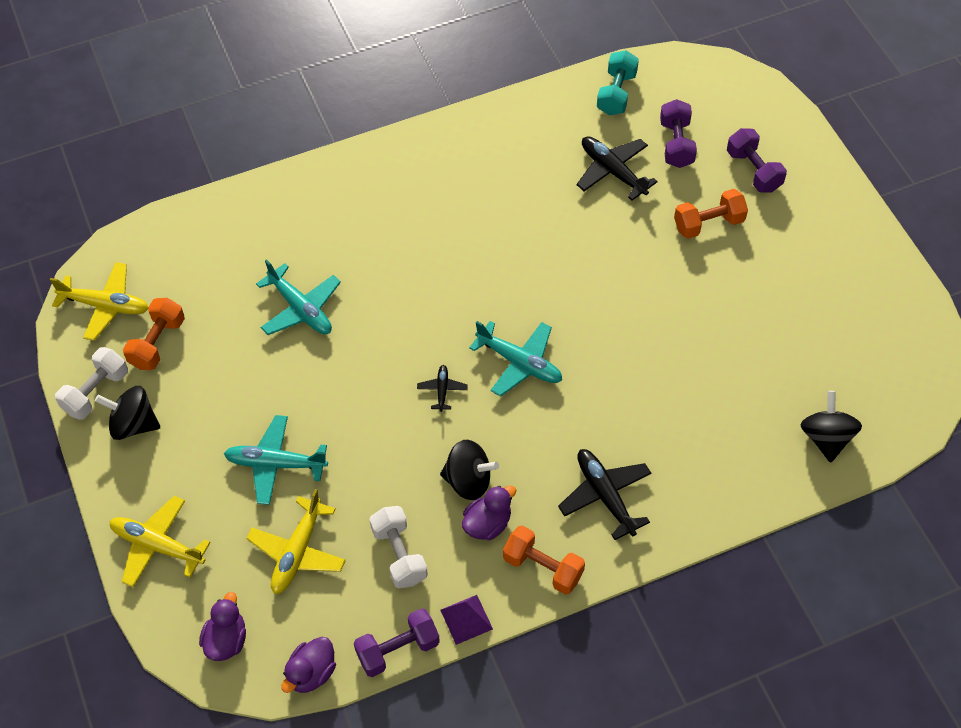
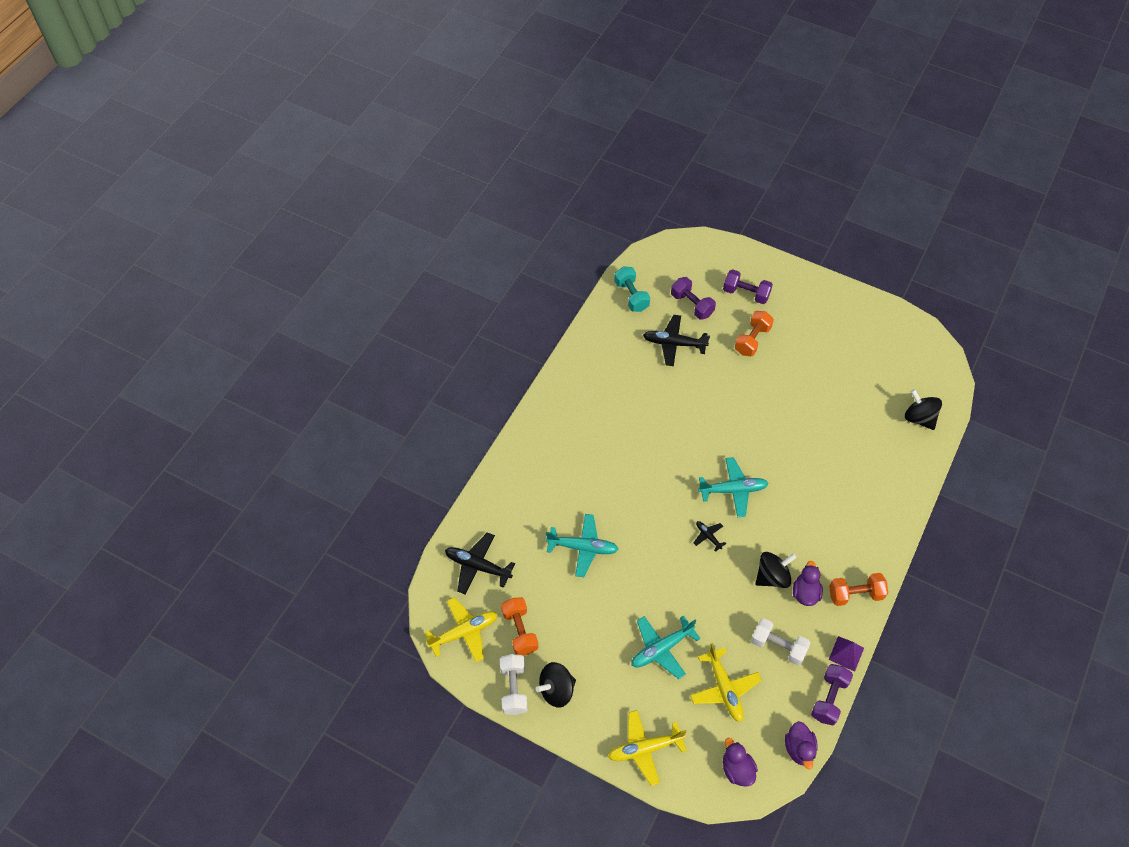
camera: 40 degrees left, 0 degrees up
black plane [558,449,652,540] -> black plane moved to [445,532,515,594]

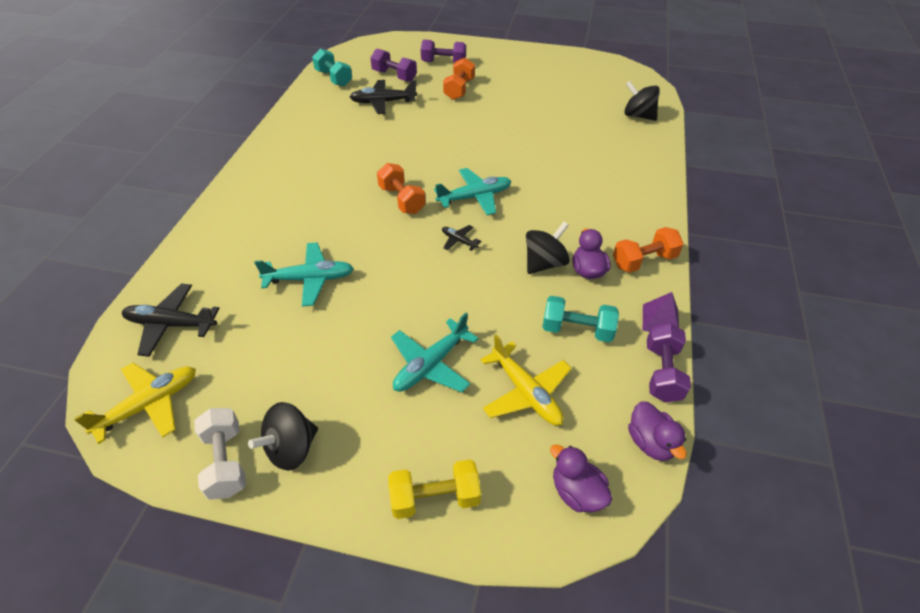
camera: 15 degrees left, 10 degrees down
orange dumbbell [501,597,538,655] -> orange dumbbell moved to [377,163,426,214]
yellow plane [608,710,687,786] -> yellow dumbbell [388,460,481,519]
white dumbbell [751,618,811,666] -> turquoise dumbbell [542,296,619,342]

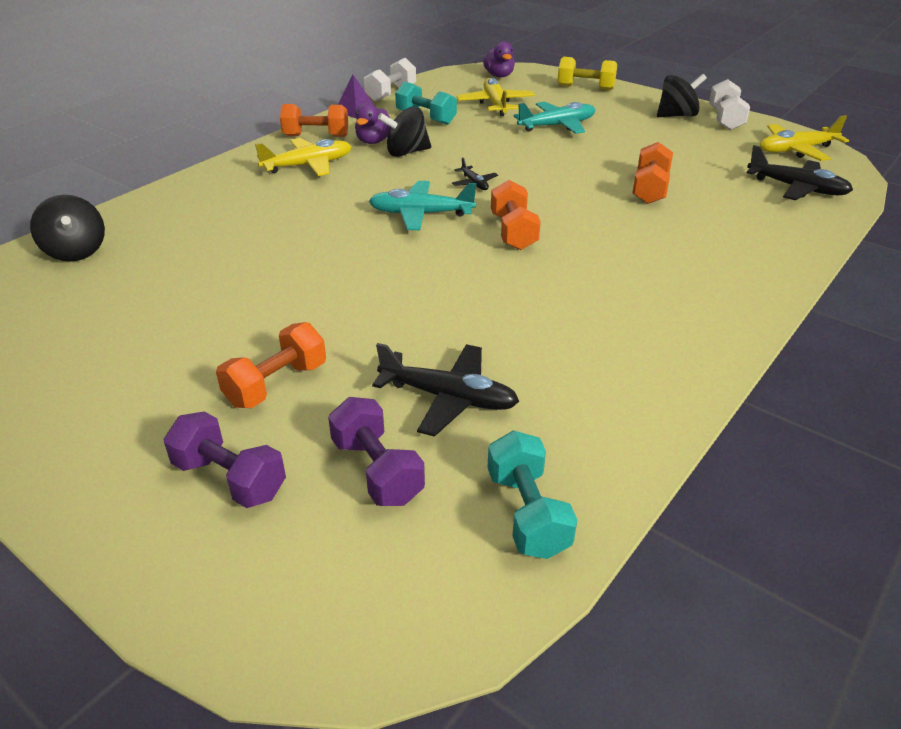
camera: 155 degrees left, 10 degrees down
turquoise plane [254,242,354,307] -> orange dumbbell [632,142,673,204]
purple duck [628,401,687,461] -> none
purple dumbbell [647,323,691,402] -> white dumbbell [364,58,416,102]
none -> yellow plane [255,138,352,176]

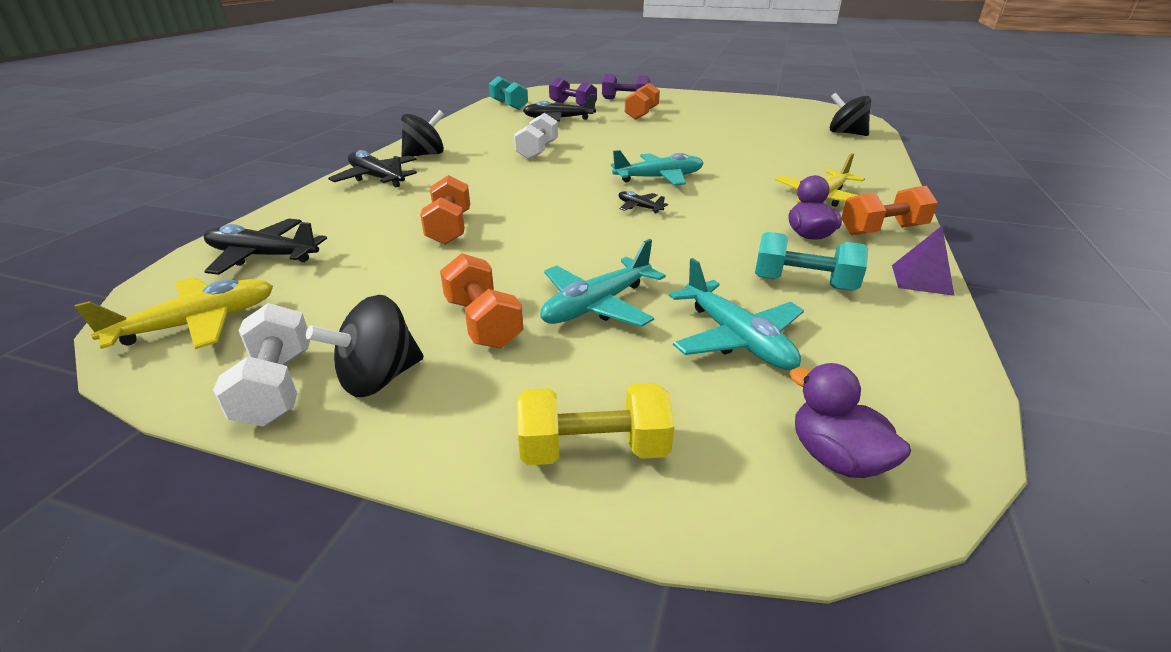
camera: 160 degrees right, 5 degrees down
white dumbbell [364,58,416,102] -> white dumbbell moved to [514,113,558,160]
black spinning top [378,106,431,157] -> black spinning top moved to [401,110,444,157]
yellow plane [456,78,535,116] -> turquoise plane [669,258,804,370]
orange dumbbell [491,180,541,250] -> orange dumbbell moved to [440,253,523,349]
none -> black plane [328,150,417,187]

